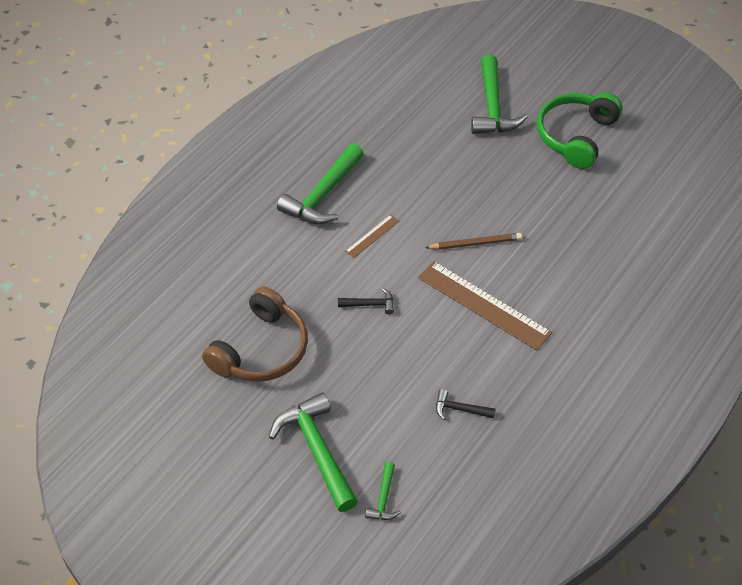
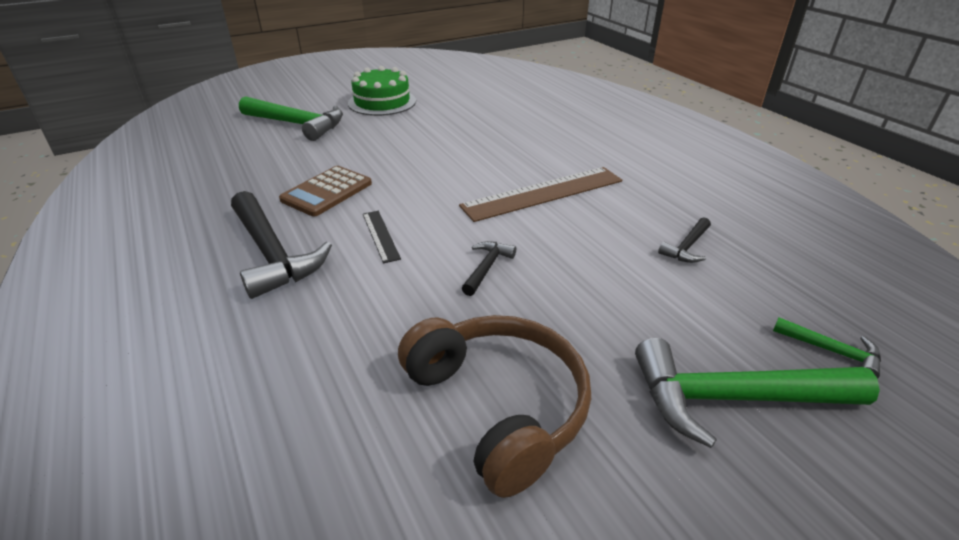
camera: 65 degrees left, 15 degrees down
green hammer [277,143,364,224] -> black hammer [231,191,332,299]
brown ruler [345,215,399,258] -> black ruler [363,211,401,263]
brown pencil [425,233,522,250] -> none
green headphones [537,92,623,169] -> green cake [348,66,416,116]
none -> brown calculator [279,166,372,217]

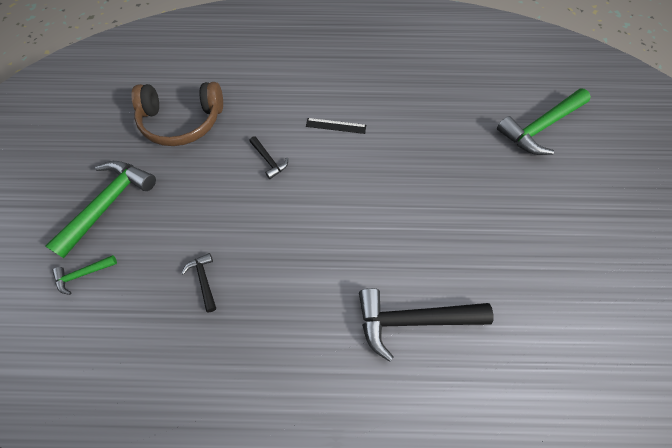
camera: 120 degrees right, 25 degrees up
black hammer [231,191,332,299] -> black hammer moved to [359,288,493,362]
brown calculator [279,166,372,217] -> none
green cake [348,66,416,116] -> none
brown ruler [459,167,622,222] -> none

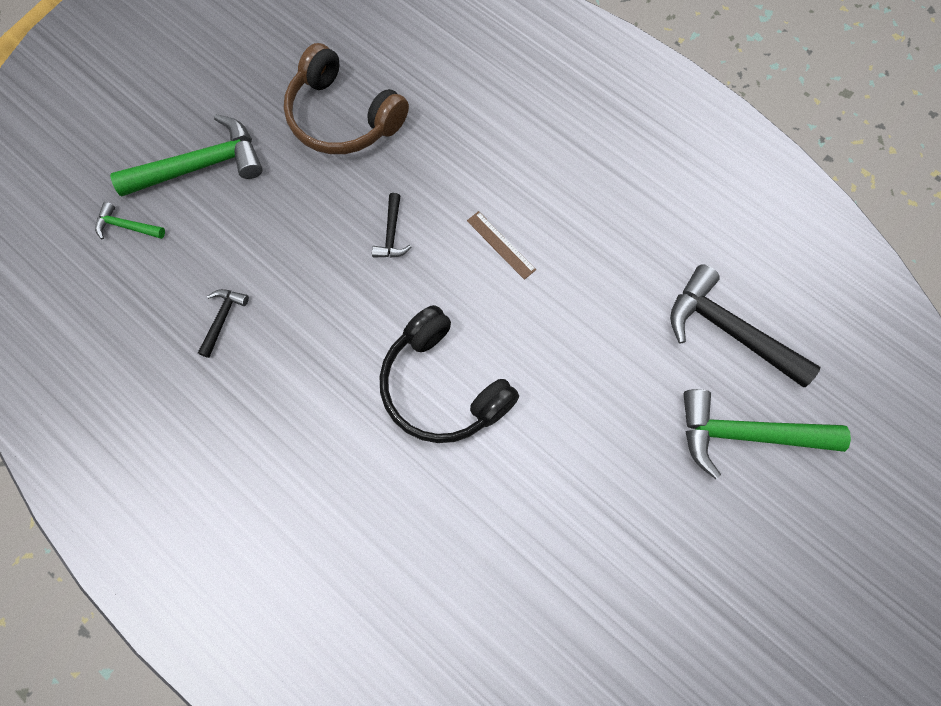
camera: 40 degrees right, 10 degrees up
black ruler [306,118,366,134] -> brown ruler [467,211,536,280]
black hammer [359,288,493,362] -> black hammer moved to [670,264,821,387]
none -> black headphones [380,305,519,443]

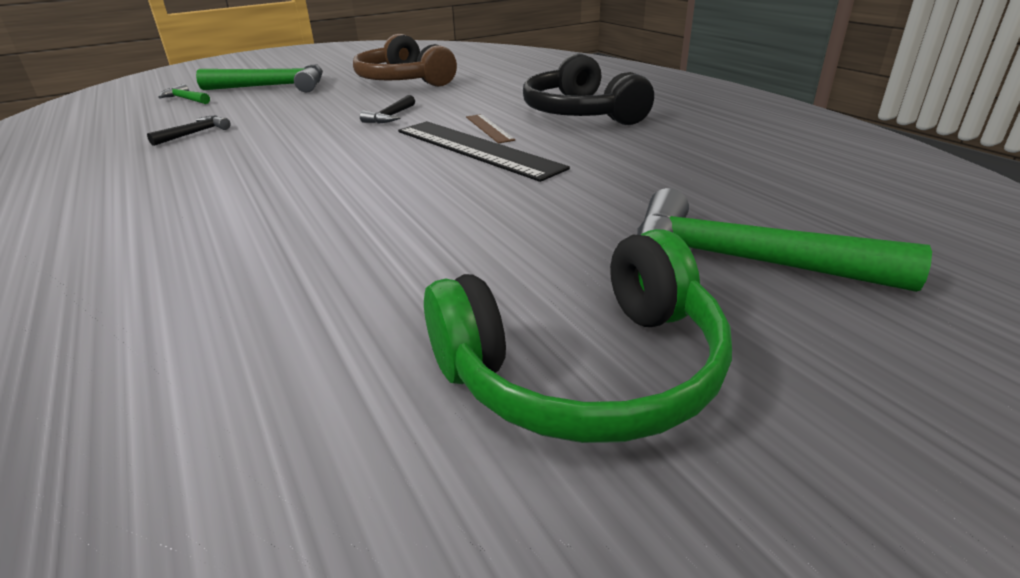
camera: 20 degrees right, 40 degrees down
black headphones [380,305,519,443] -> black headphones moved to [523,54,654,125]
black hammer [670,264,821,387] -> none
none -> black ruler [398,121,570,182]
none -> green headphones [424,229,732,443]

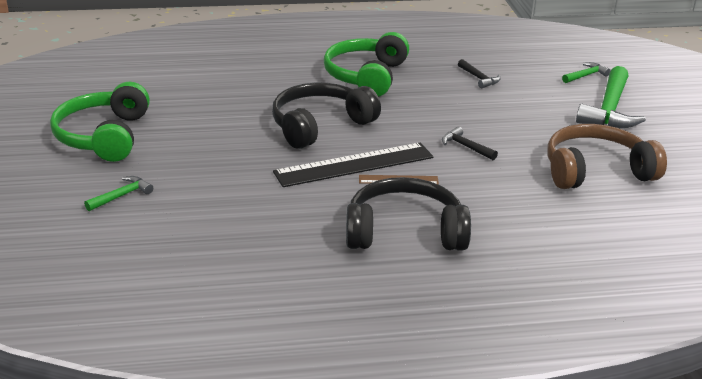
camera: 110 degrees right, 0 degrees up
green hammer [637,188,932,292] -> green hammer [84,176,153,211], size x0.48
none -> black headphones [272,83,381,149]
none -> green headphones [324,32,409,97]

